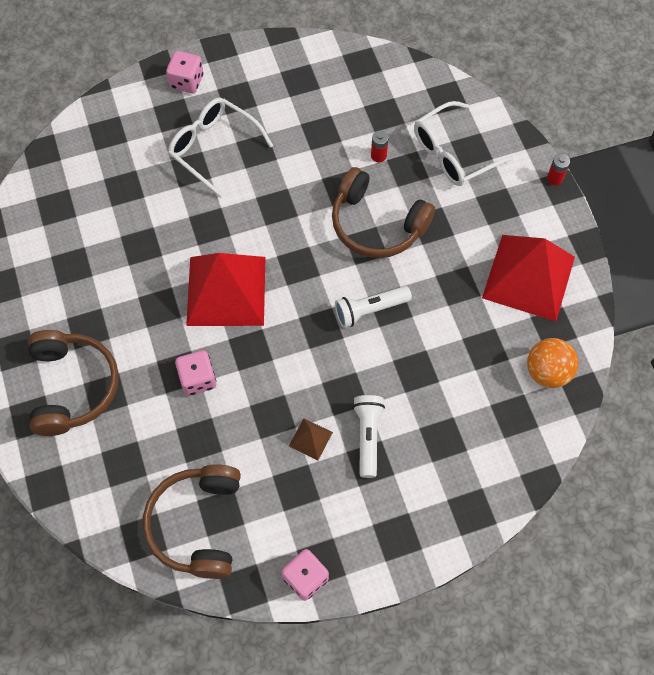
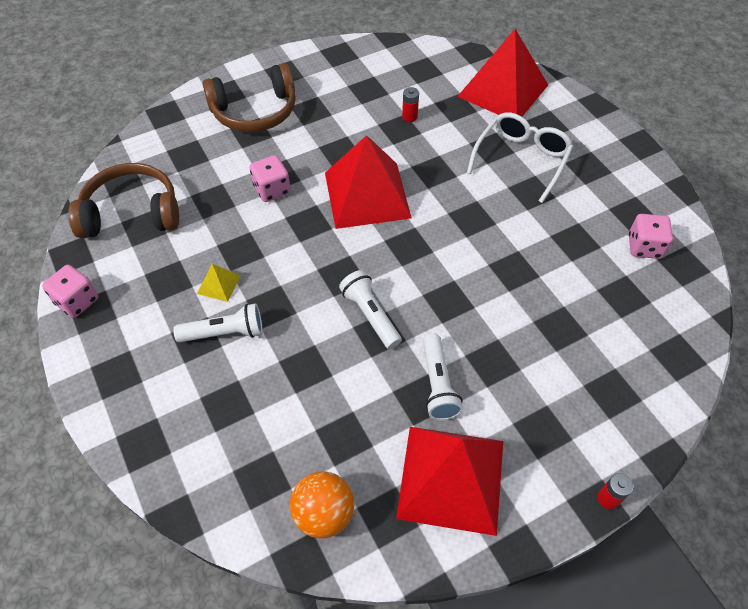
camera: 80 degrees right, 10 degrees down
pink dice [166,51,204,93] -> pink dice moved to [629,214,673,259]
brown pyramid [289,419,333,460] -> yellow pyramid [197,264,241,302]
brown headphones [332,167,435,258] -> none
red battery [371,131,389,162] -> red battery moved to [402,87,419,122]
white glasses [414,101,514,186] -> none
none -> white flashlight [423,333,463,420]
none -> red pyramid [457,29,548,116]

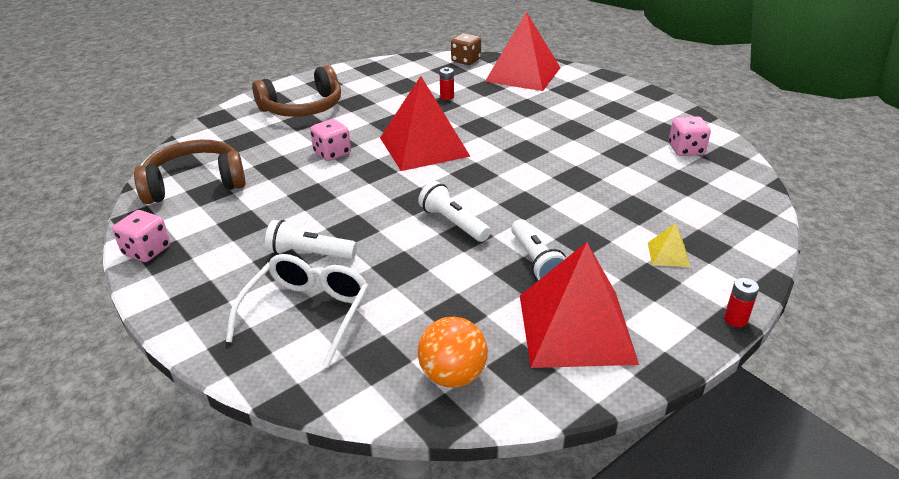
camera: 10 degrees left, 20 degrees down
white flashlight [173,304,263,343] -> white flashlight turned 150 degrees counterclockwise [265,220,357,259]
yellow pyramid [197,264,241,302] -> yellow pyramid moved to [648,223,690,267]
white glasses [467,112,573,203] -> white glasses moved to [226,254,369,368]
none -> brown dice [451,33,481,65]

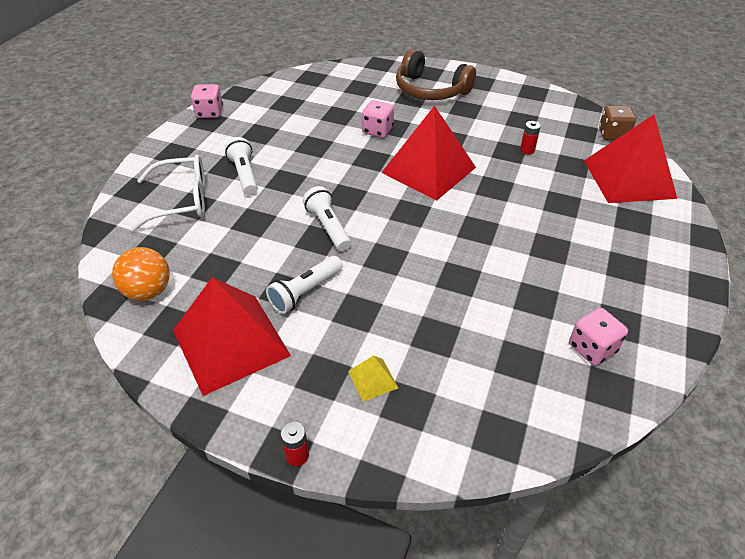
camera: 60 degrees right, 10 degrees up
brown headphones [134,140,246,204] -> none
white flashlight [418,181,491,242] -> white flashlight turned 45 degrees counterclockwise [303,186,351,251]

